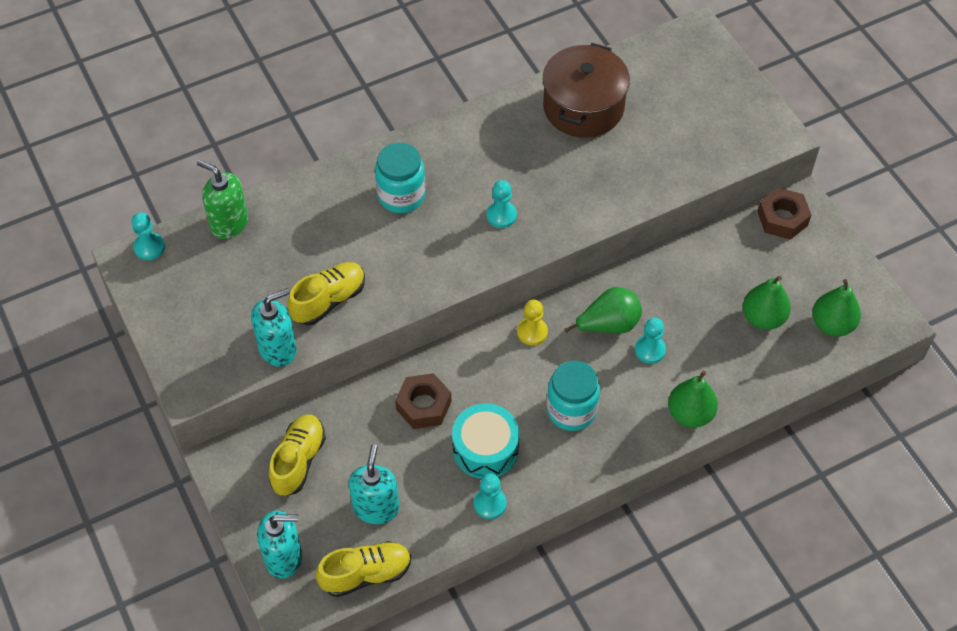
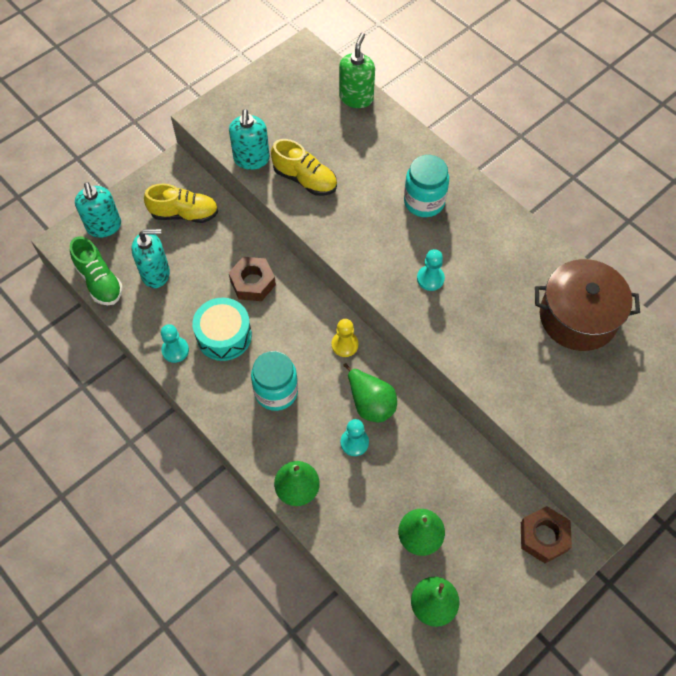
camera: 75 degrees right, 5 degrees up
turquoise pawn [132,212,165,260] -> none
turquoise soap dispenser [251,288,297,367] -> turquoise soap dispenser turned 45 degrees clockwise [229,109,270,170]
yellow shoe [316,541,411,597] -> green shoe [70,236,123,305]

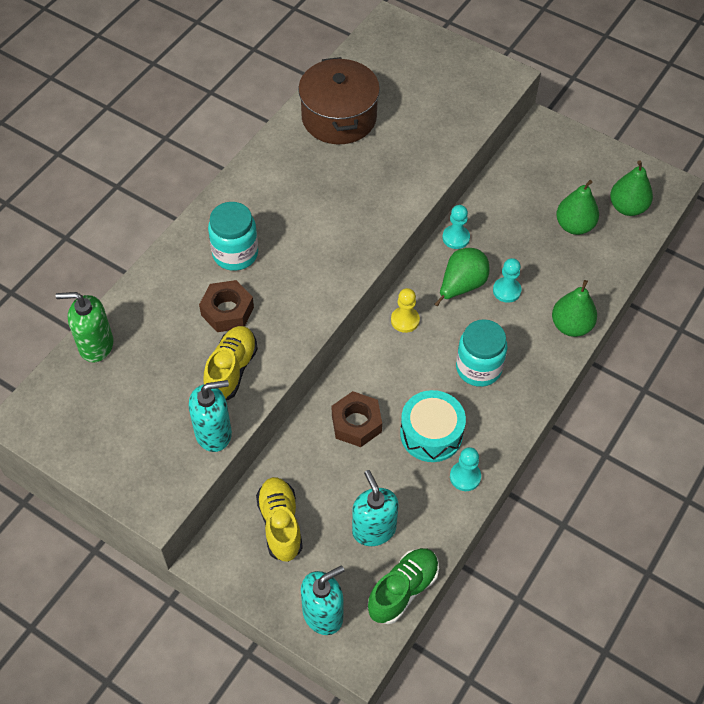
camera: 105 degrees left, 5 degrees down
turquoise pawn [417,249,445,291] -> turquoise pawn moved to [443,205,470,249]
brown nut [521,506,572,563] -> brown nut moved to [199,280,254,332]

